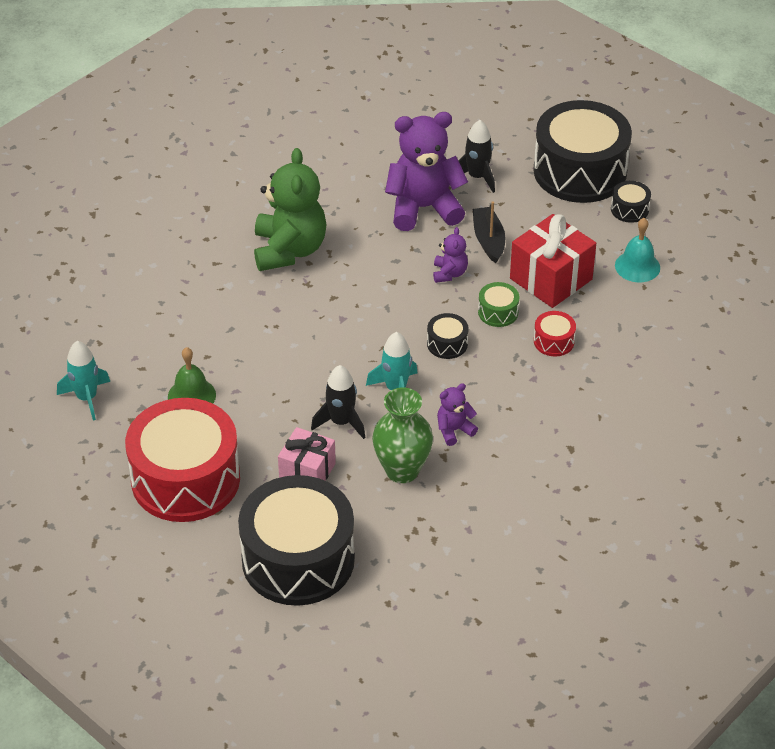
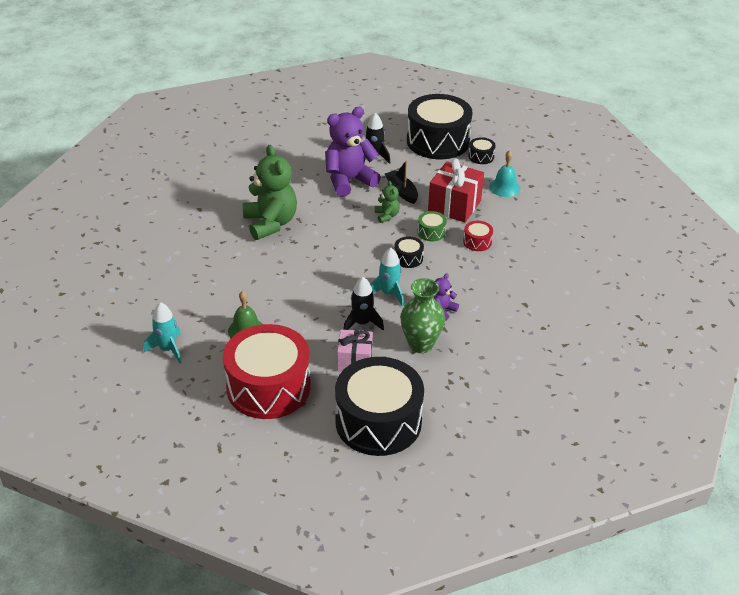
camera: 20 degrees left, 5 degrees down
purple teddy bear [433,227,468,283] -> green teddy bear [375,180,400,223]

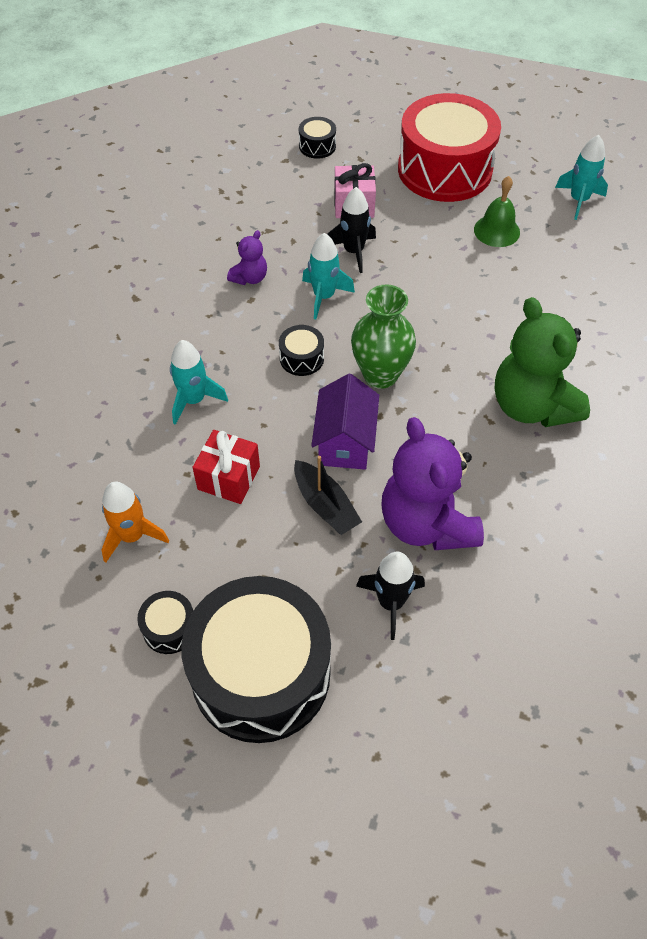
camera: 175 degrees right, 15 degrees up
purple teddy bear [325,107,381,197] -> purple teddy bear turned 105 degrees clockwise [381,417,484,550]
black drum [335,357,424,456] -> black drum [299,117,336,159], size x0.40
green teddy bear [375,180,400,223] -> purple house [311,374,379,470]
green vase [400,278,445,353] -> green vase moved to [351,284,416,389]
green drum [417,211,447,241] -> none
red gift [428,159,484,222] -> red gift [192,430,260,504], size x0.66
red drum [463,221,493,251] -> turquoise rocket [170,340,228,425]
turquoise bell [489,150,520,197] -> orange rocket [102,482,169,563]

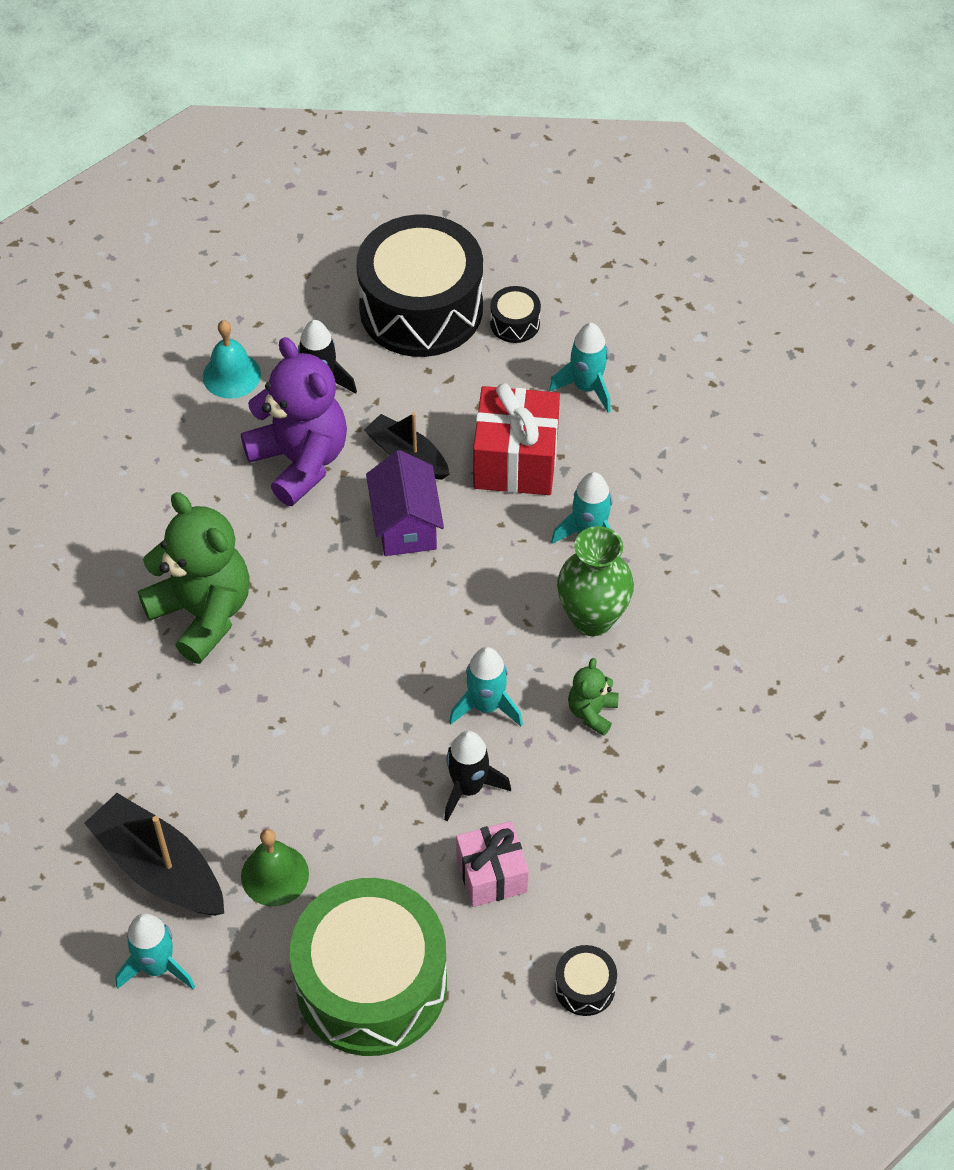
camera: 165 degrees right, 0 degrees up
orange rocket [102,482,169,563] -> turquoise rocket [549,323,611,413]
red gift [192,430,260,504] -> red gift [473,383,560,495], size x1.52
purple teddy bear [227,230,267,285] -> green teddy bear [568,658,619,736]
black drum [279,325,324,376] -> none
green vase [351,284,416,389] -> green vase moved to [557,526,634,636]
red drum [398,93,501,202] -> green drum [290,878,447,1056]
none -> black boat [84,793,224,916]
none -> turquoise bell [203,320,261,399]

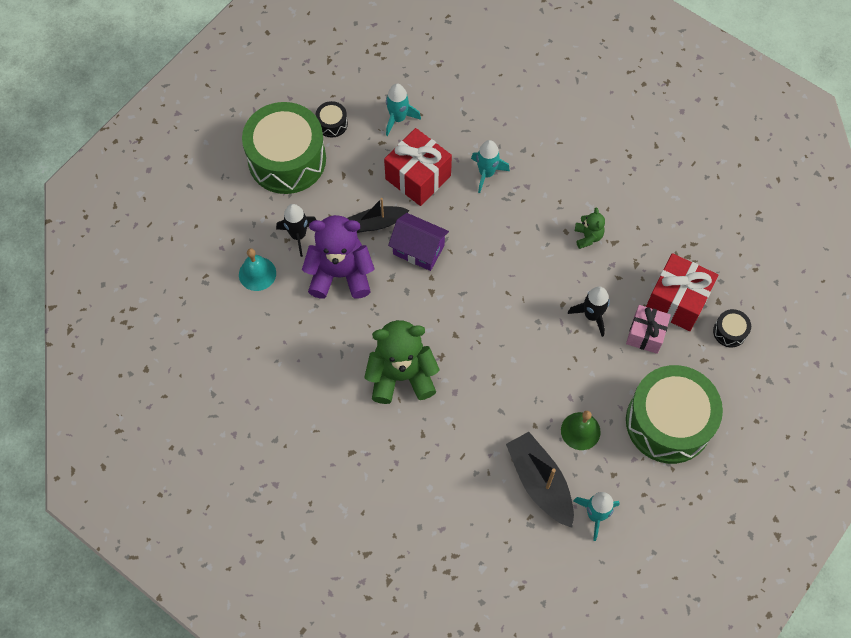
camera: 55 degrees left, 10 degrees up
black boat [84,793,224,916] -> black boat turned 75 degrees clockwise [506,432,574,528]
black drum [356,214,483,357] -> green drum [242,102,326,194]
turquoise rocket [449,647,523,726] -> none
green vase [557,526,634,636] -> none
green teddy bear [568,658,619,736] -> green teddy bear turned 150 degrees counterclockwise [575,207,605,249]
none -> red gift [646,253,718,331]

